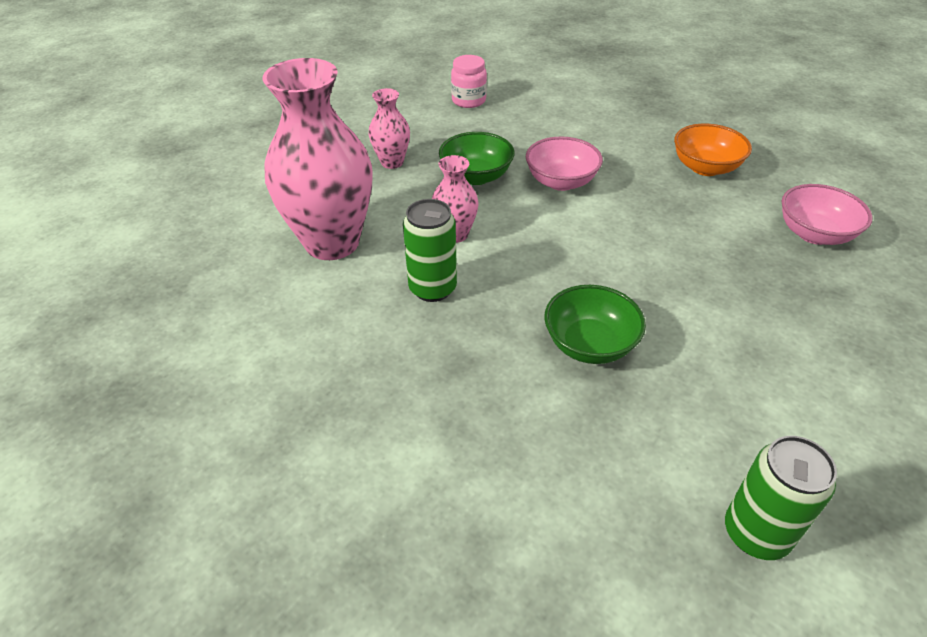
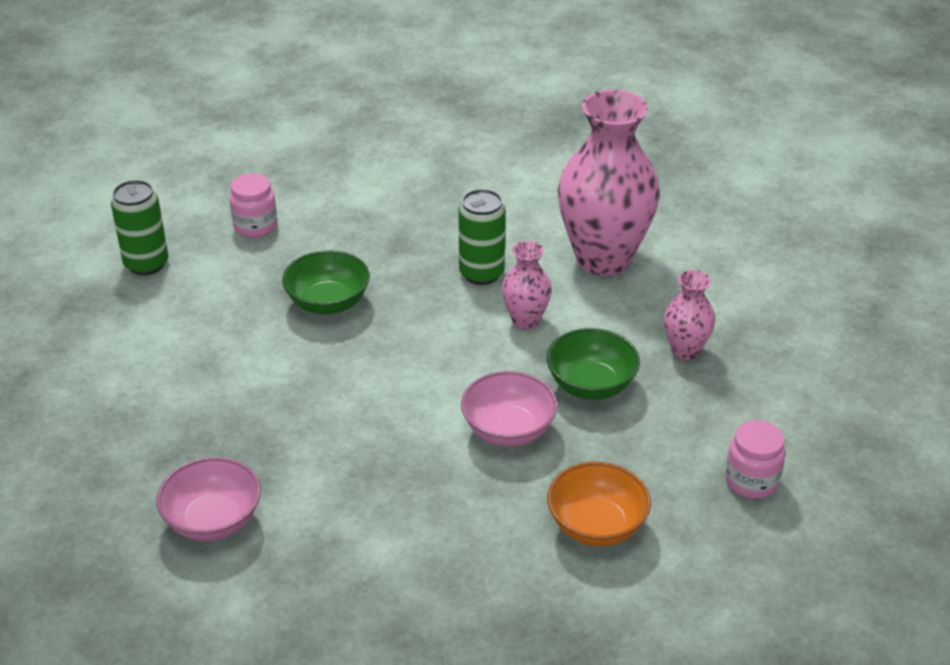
camera: 135 degrees right, 5 degrees down
orange bowl [674,124,752,176] -> orange bowl moved to [547,462,651,546]
none -> pink jar [229,173,277,238]

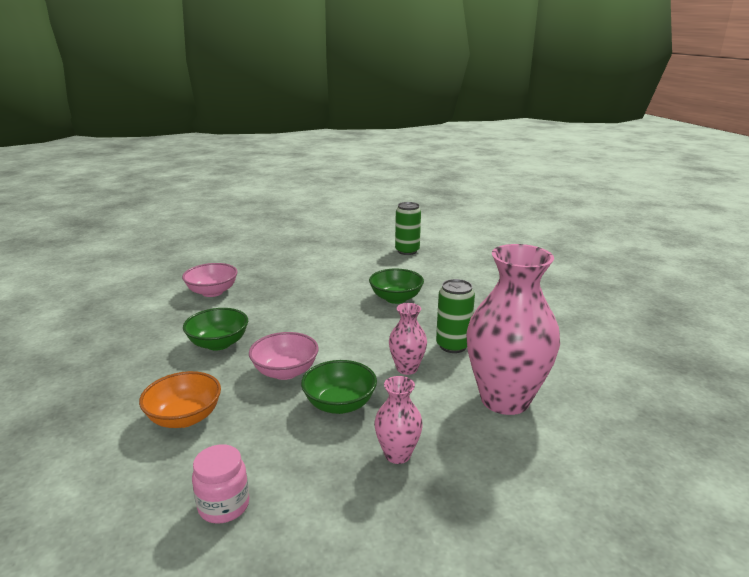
camera: 80 degrees right, 15 degrees down
pink jar [229,173,277,238] -> none
none -> green bowl [183,308,248,350]

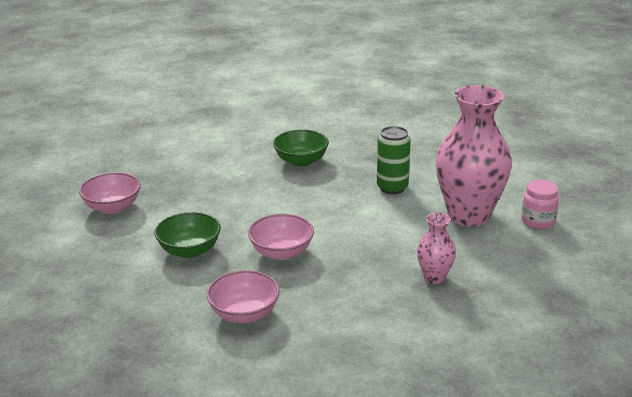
camera: 30 degrees left, 5 degrees up
orange bowl [139,371,221,428] -> pink bowl [206,270,280,323]
pink jar [192,444,250,524] -> pink jar moved to [521,180,559,229]
green bowl [301,360,377,414] -> none
pink vase [389,303,427,375] -> none
green can [395,202,421,255] -> none

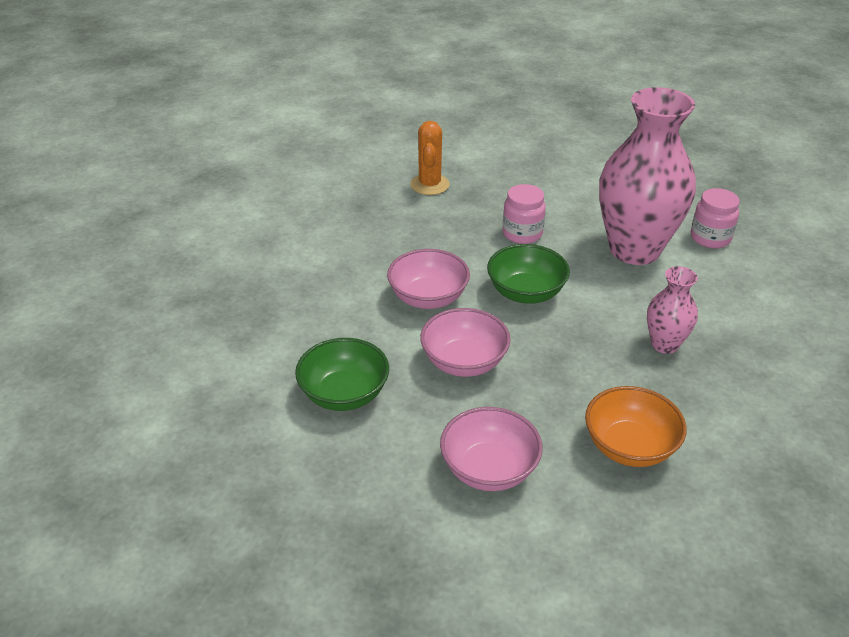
camera: 25 degrees left, 10 degrees up
pink bowl [79,172,141,214] -> pink bowl moved to [387,249,470,309]
green bowl [273,130,329,167] -> green bowl moved to [487,244,570,304]
green can [377,126,411,194] -> pink jar [503,184,546,244]
none -> orange cactus [410,121,450,195]
none -> orange bowl [585,386,687,467]

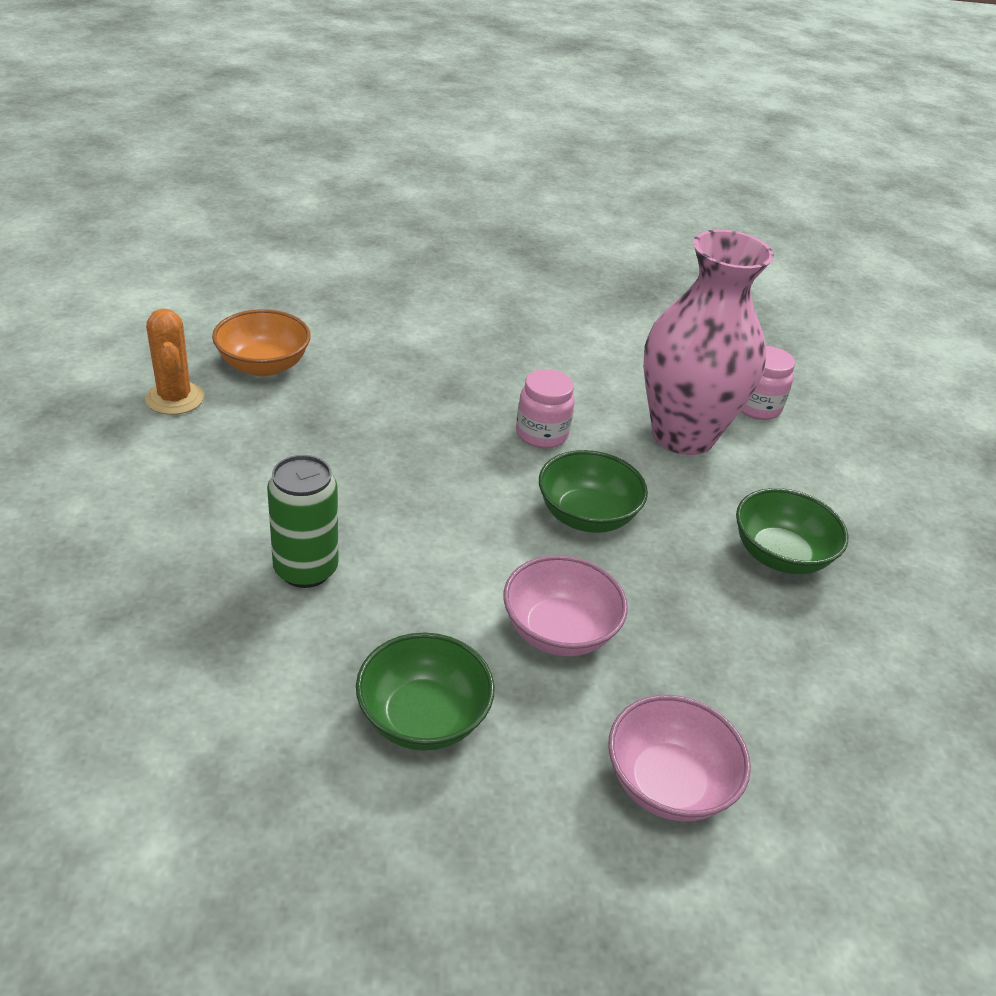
camera: 25 degrees left, 0 degrees up
pink bowl [387,249,470,309] -> none
orange cactus [410,121,450,195] -> orange cactus moved to [145,308,204,415]
orange bowl [585,386,687,467] -> orange bowl moved to [212,309,311,376]
pink vase [647,266,698,354] -> green bowl [736,488,848,574]
none -> green can [267,455,339,588]

